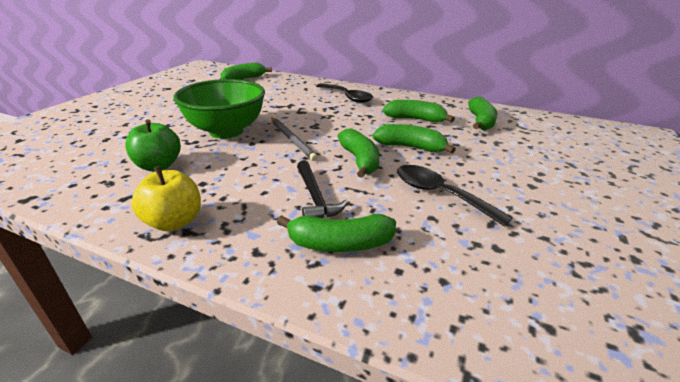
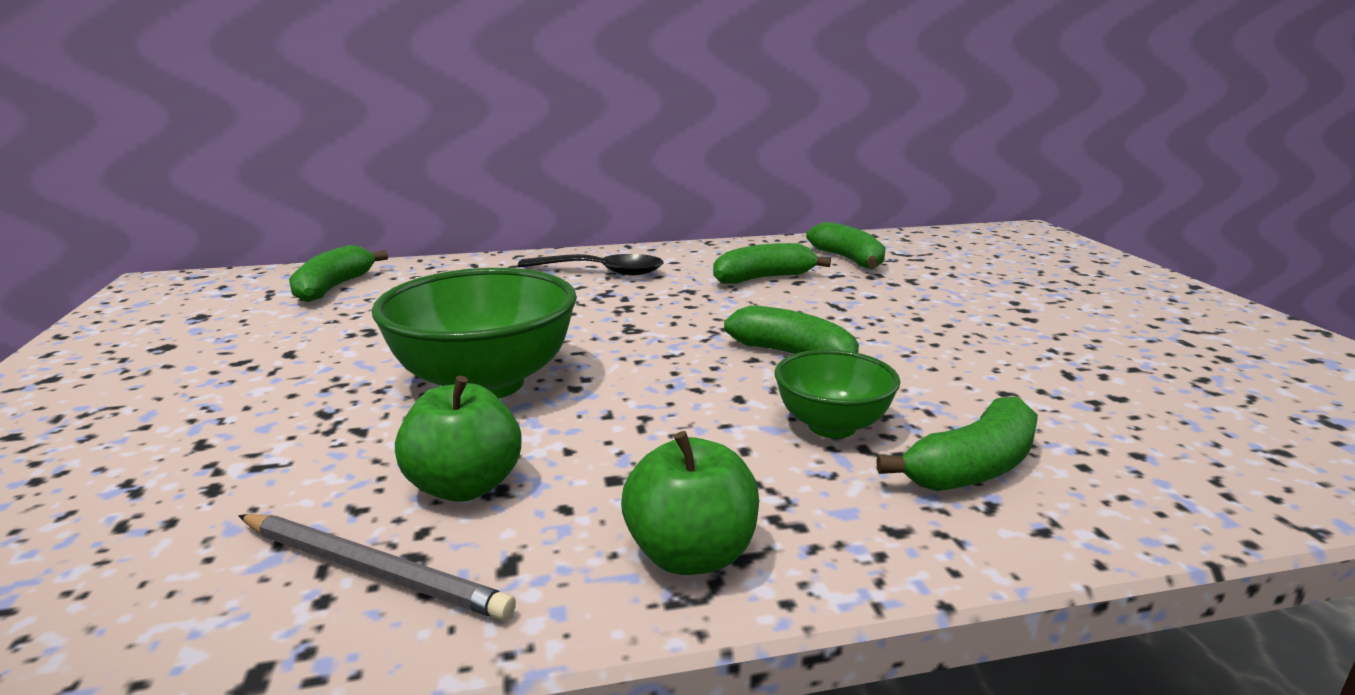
camera: 35 degrees left, 10 degrees down
yellow apple [131,166,201,231] -> green apple [621,431,759,575]
grey pencil [271,118,318,161] -> grey pencil moved to [238,514,516,621]
black hammer [297,160,348,218] -> green bowl [774,350,900,438]
green banana [372,124,456,154] -> none
black spoon [397,165,513,227] -> none

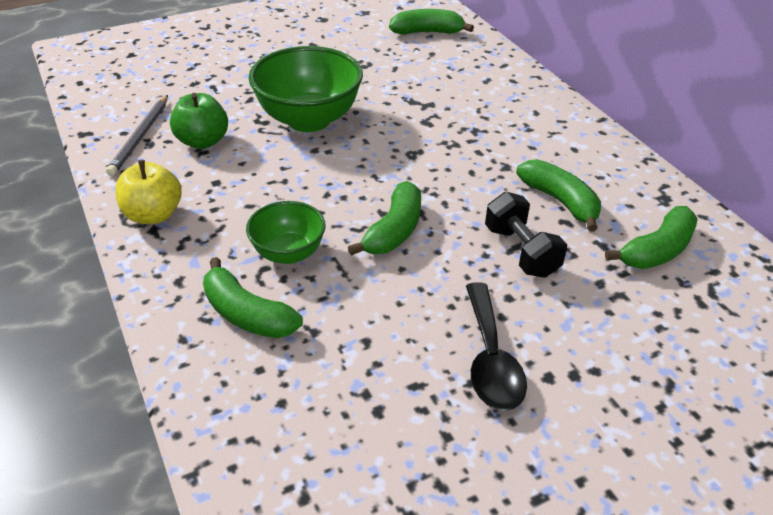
camera: 75 degrees right, 20 degrees up
black spoon [518,254,663,276] -> black spoon moved to [466,282,527,411]
green apple [621,431,759,575] -> yellow apple [115,160,182,224]
none -> black dumbbell [485,192,567,278]

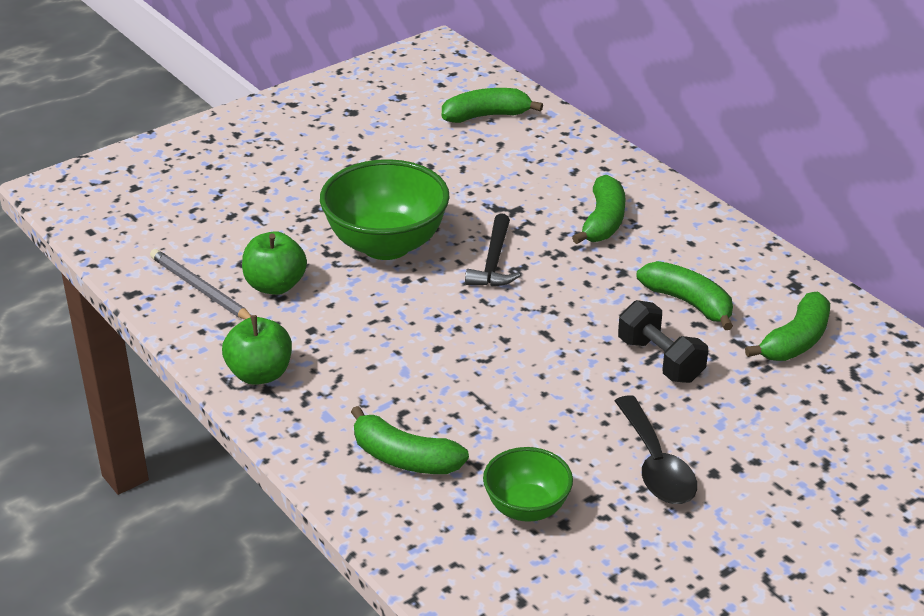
camera: 10 degrees left, 5 degrees down
grey pencil [106,95,168,176] -> grey pencil turned 135 degrees clockwise [150,249,251,320]
yellow apple [115,160,182,224] -> green apple [222,315,292,385]
green bowl [246,201,326,264] -> green bowl moved to [483,447,573,522]
green banana [348,181,421,256] -> green banana moved to [572,175,626,244]
none -> black hammer [465,213,520,287]

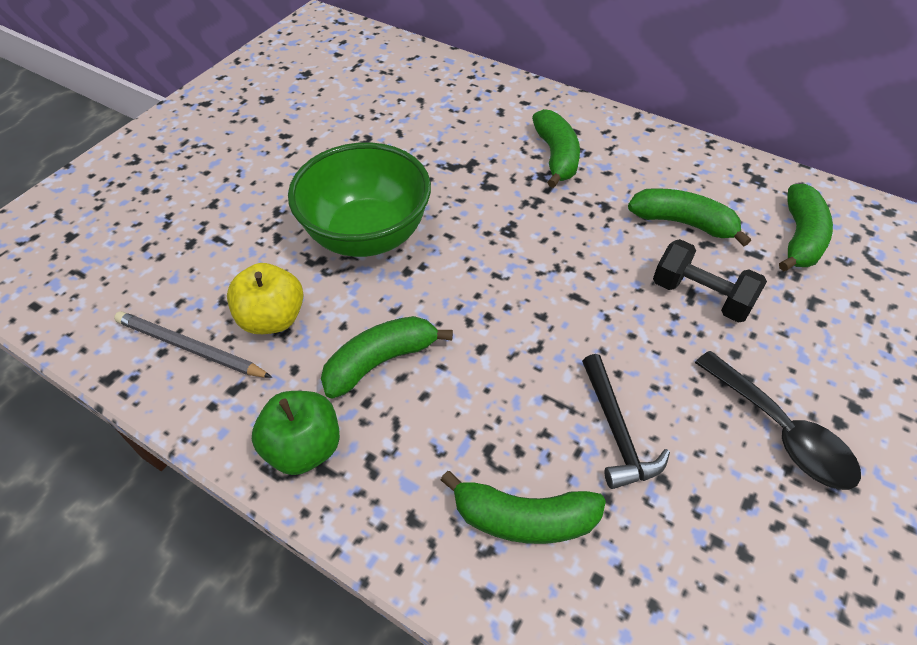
camera: 20 degrees left, 15 degrees up
green apple [242,231,307,295] -> yellow apple [227,263,303,334]
green banana [442,88,543,123] -> green banana moved to [321,316,453,399]
black hammer [465,213,520,287] -> black hammer moved to [582,354,670,489]
green bowl [483,447,573,522] -> none

